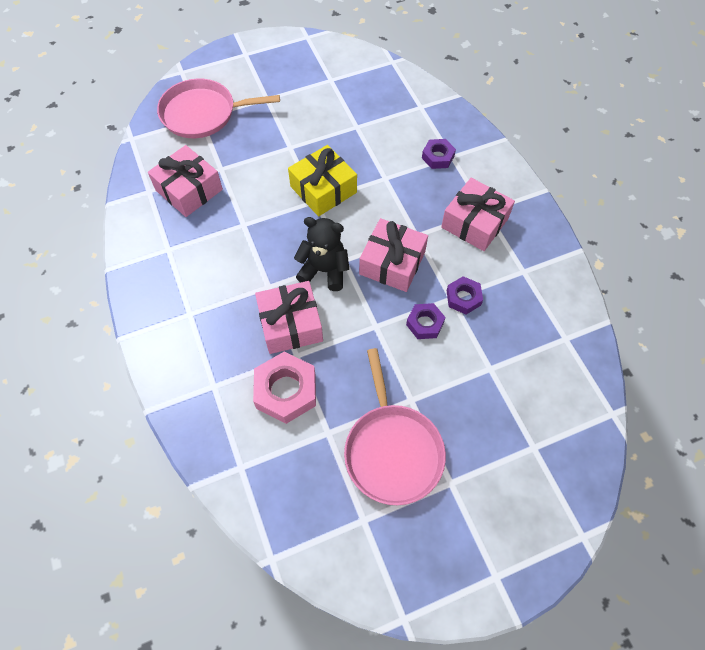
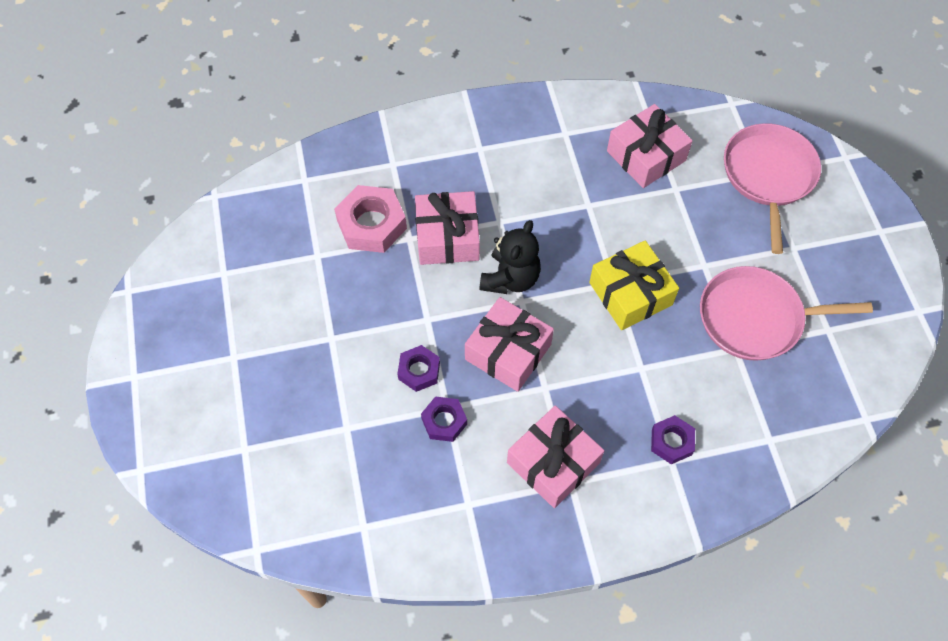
camera: 100 degrees right, 0 degrees up
pink pan [344,348,446,505] -> pink pan moved to [700,266,873,361]

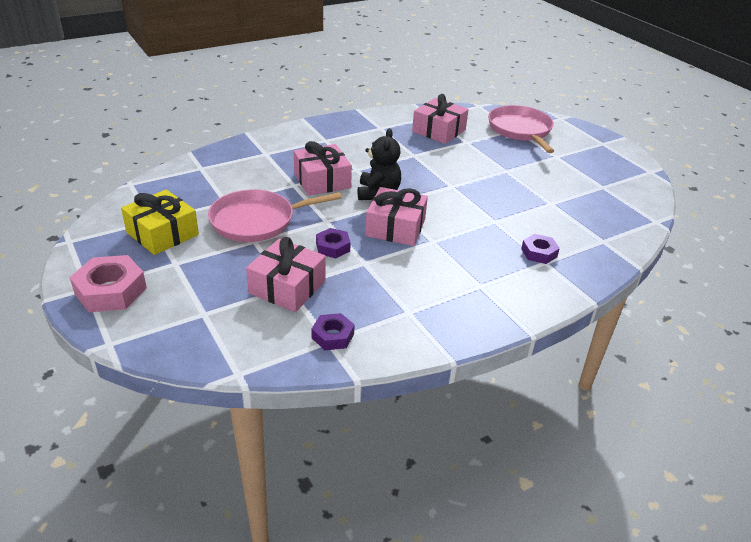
camera: 20 degrees left, 25 degrees down
pink nut [334,185,407,253] -> pink nut moved to [70,255,147,312]
purple nut [421,396,467,442] -> purple nut moved to [311,313,355,350]
pink gift [507,406,604,508] -> pink gift moved to [246,237,326,312]
yellow gift [589,241,679,330] -> yellow gift moved to [121,190,199,255]
pink pan [700,266,873,361] -> pink pan moved to [208,190,342,242]

